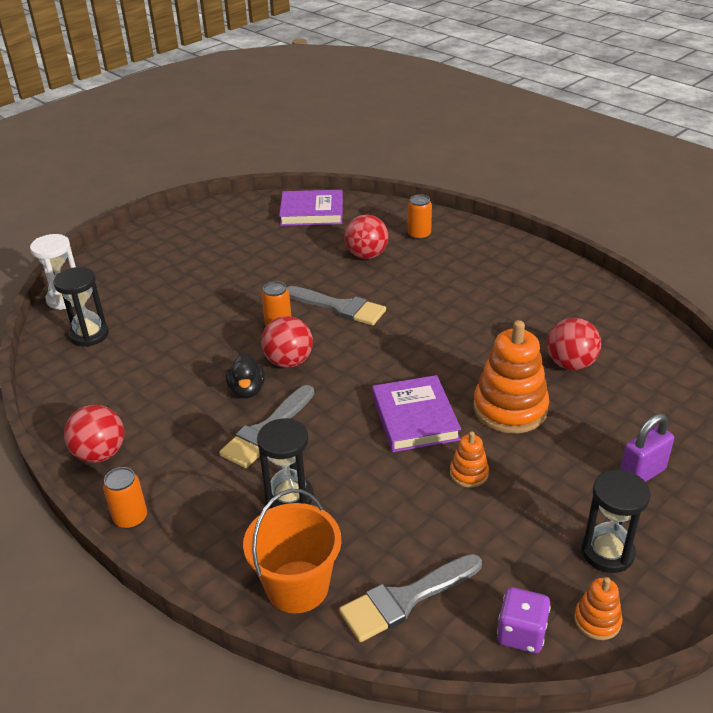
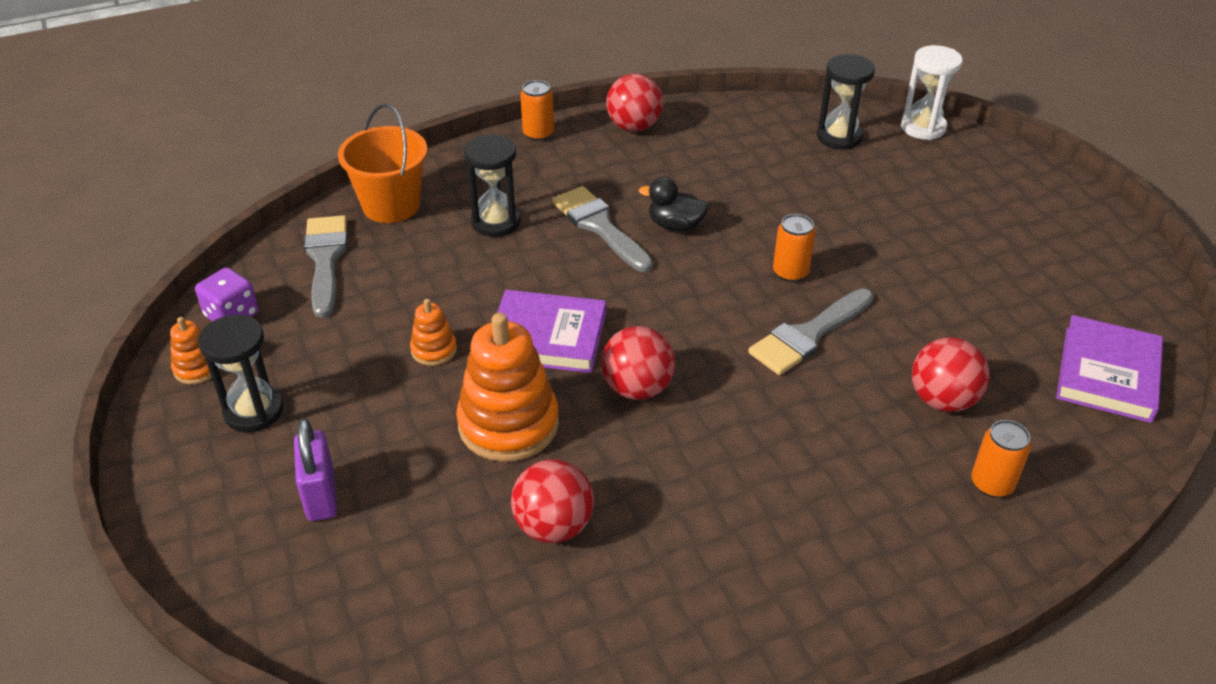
camera: 110 degrees right, 5 degrees up
red ball [261,316,313,368] -> red ball moved to [601,326,675,400]

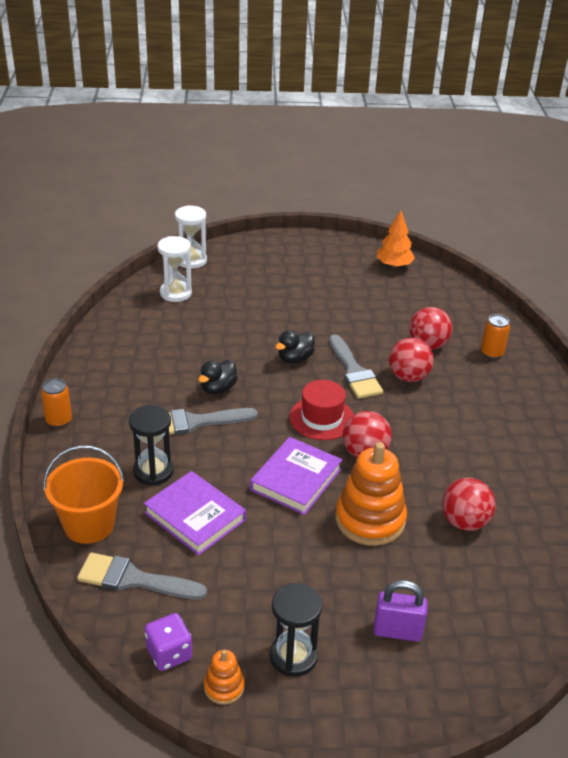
camera: 70 degrees left, 5 degrees down
orange stacking toy [410,299,457,366] -> none
red ball [606,74,663,132] -> red ball moved to [389,338,434,382]
orange can [773,214,816,282] -> black duck [275,330,315,363]
black hourglass [817,54,875,150] -> white hourglass [157,236,192,302]
purple book [1056,315,1163,423] -> purple book moved to [144,471,246,555]
none -> red hat [289,380,354,440]
none -> orange tree [376,210,415,268]

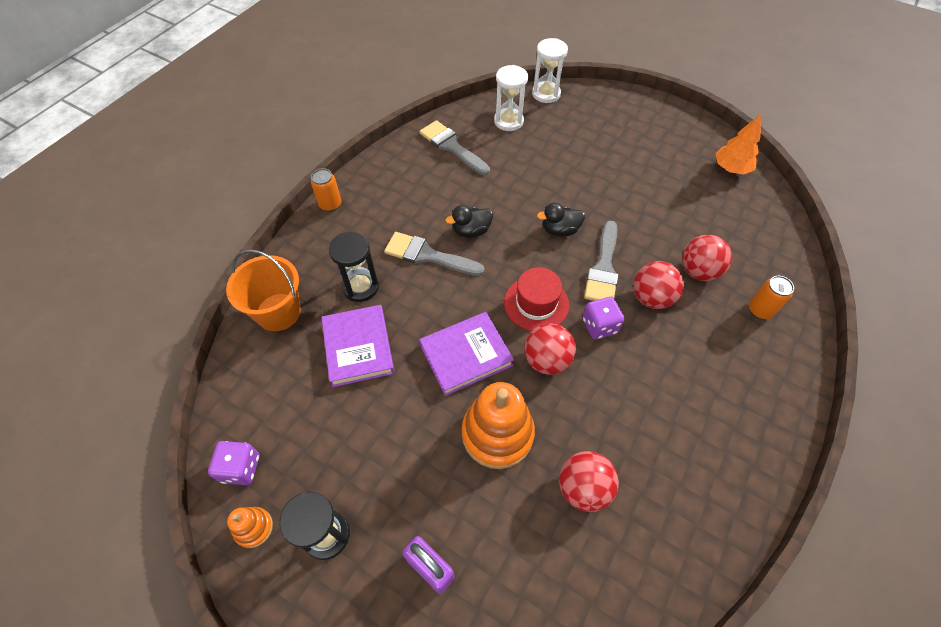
camera: 35 degrees right, 20 degrees up
grey brush [77,552,207,600] -> grey brush moved to [420,120,490,175]
none -> purple dice [583,297,625,340]

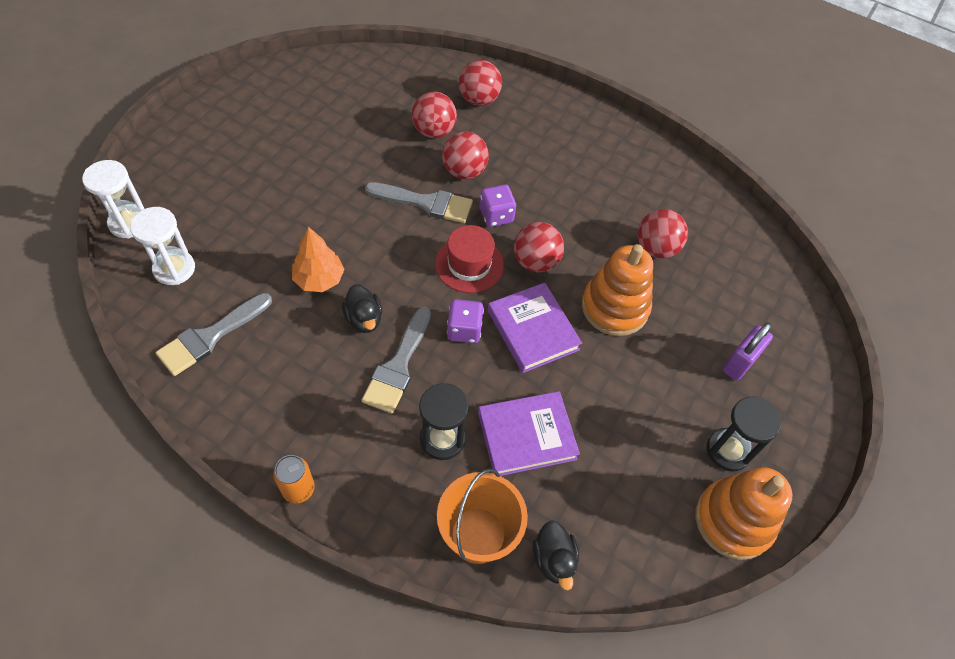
camera: 95 degrees left, 0 degrees up
purple dice [208,441,259,485] -> purple dice moved to [447,299,484,343]
orange stacking toy [227,507,273,548] -> orange stacking toy [695,467,793,560], size x2.06
black duck [537,203,585,236] -> black duck moved to [533,520,579,590]
orange tree [716,115,761,175] -> orange tree moved to [292,227,345,292]
orange can [749,276,794,319] -> red ball [459,60,502,106]

